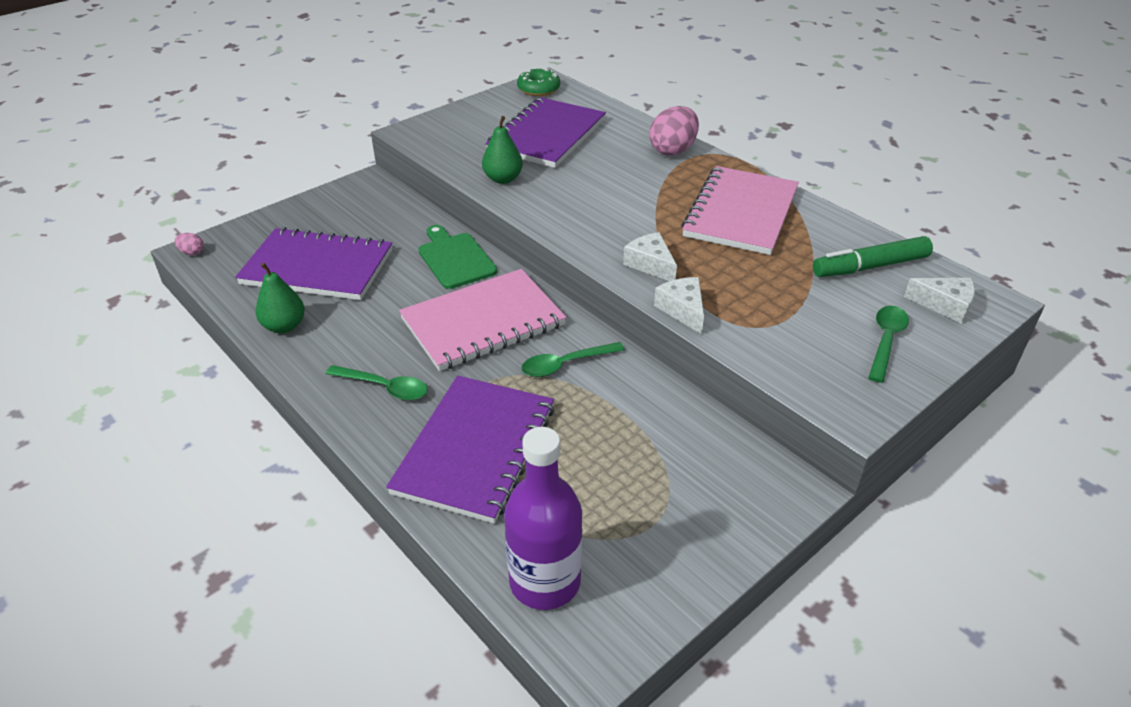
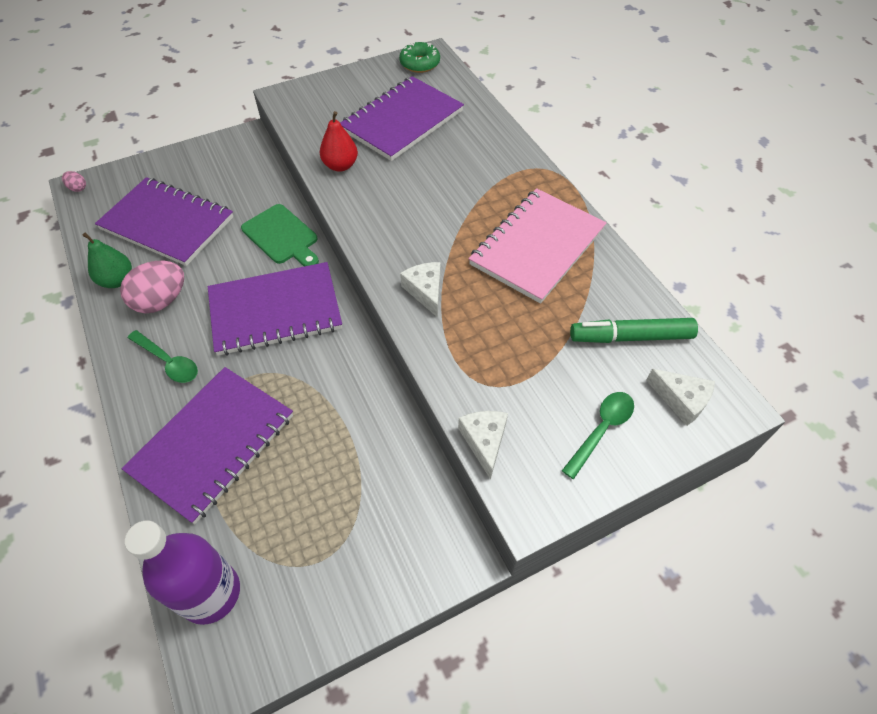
camera: 15 degrees right, 15 degrees up
pink notebook [399,269,566,371] -> purple notebook [208,262,342,356]
green cutting board [419,225,497,289] -> green cutting board turned 150 degrees clockwise [241,204,319,266]
green pear [482,116,523,184] -> red pear [320,111,358,172]
green spoon [521,342,625,377] -> none
pink egg [649,106,699,156] -> pink egg moved to [120,261,184,313]
white cheese [654,277,704,334] -> white cheese moved to [458,411,508,480]

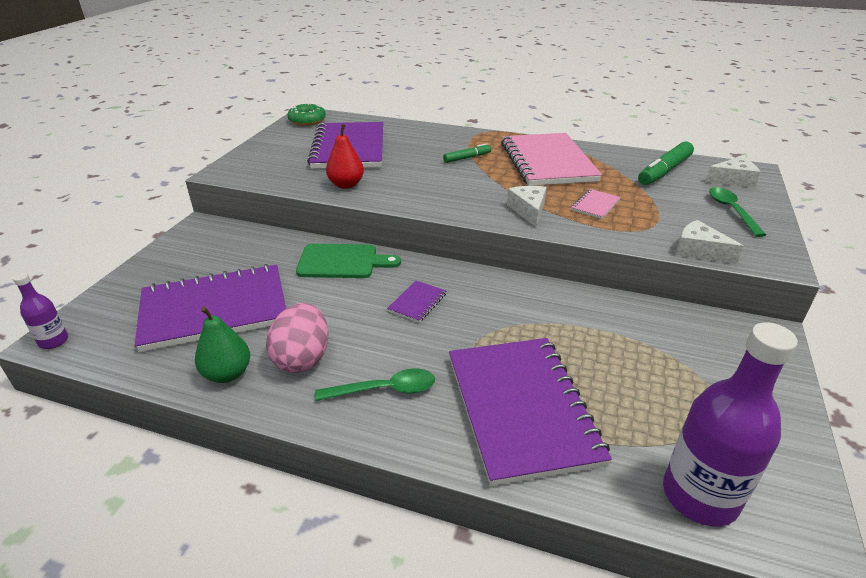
camera: 45 degrees left, 20 degrees down
pink egg [62,171,86,192] -> purple bottle [13,273,68,349]
purple notebook [208,262,342,356] -> purple notebook [387,280,446,323], size x0.41
white cheese [400,262,440,318] -> white cheese turned 60 degrees clockwise [507,186,547,227]
none -> green marker [443,143,491,163]
none -> pink notebook [571,189,621,219]

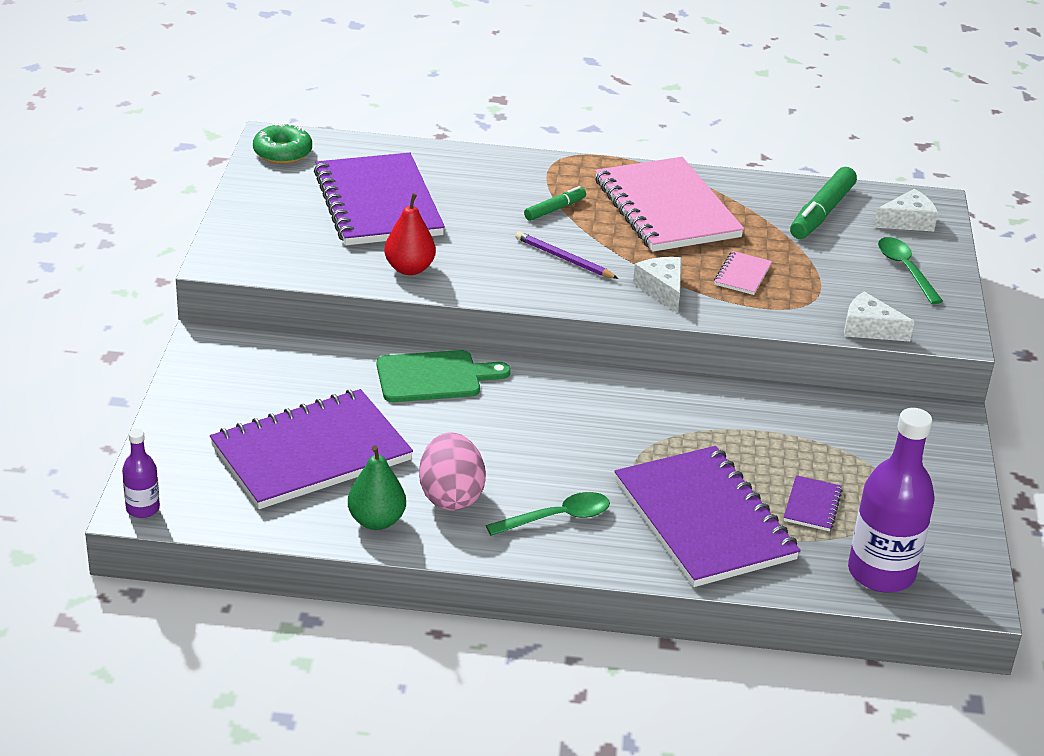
camera: 15 degrees left, 0 degrees up
purple notebook [387,280,446,323] -> purple notebook moved to [784,475,843,531]
none -> purple pencil [515,231,619,279]

